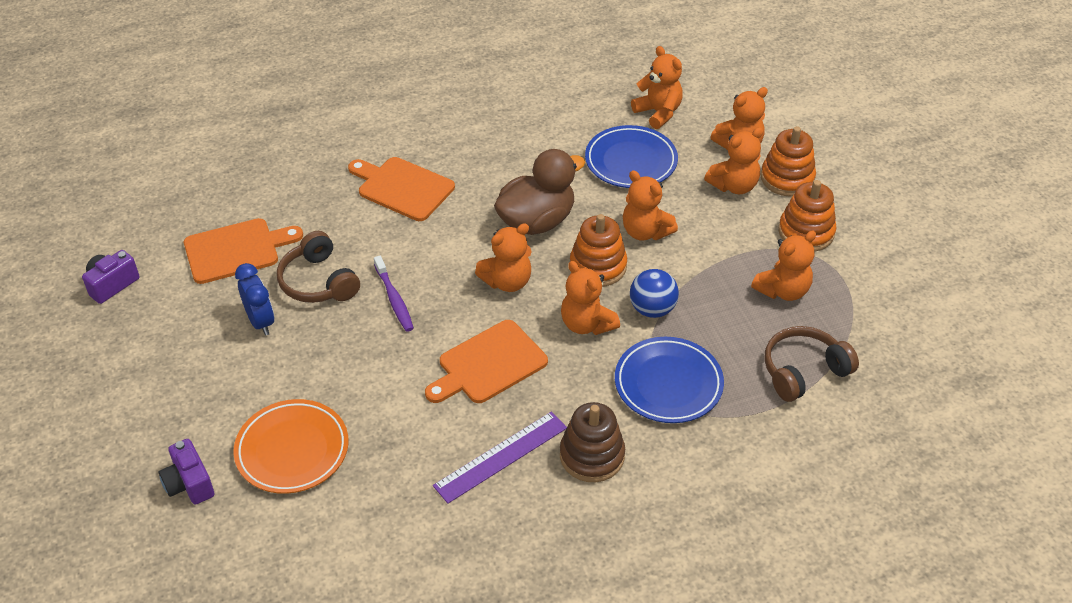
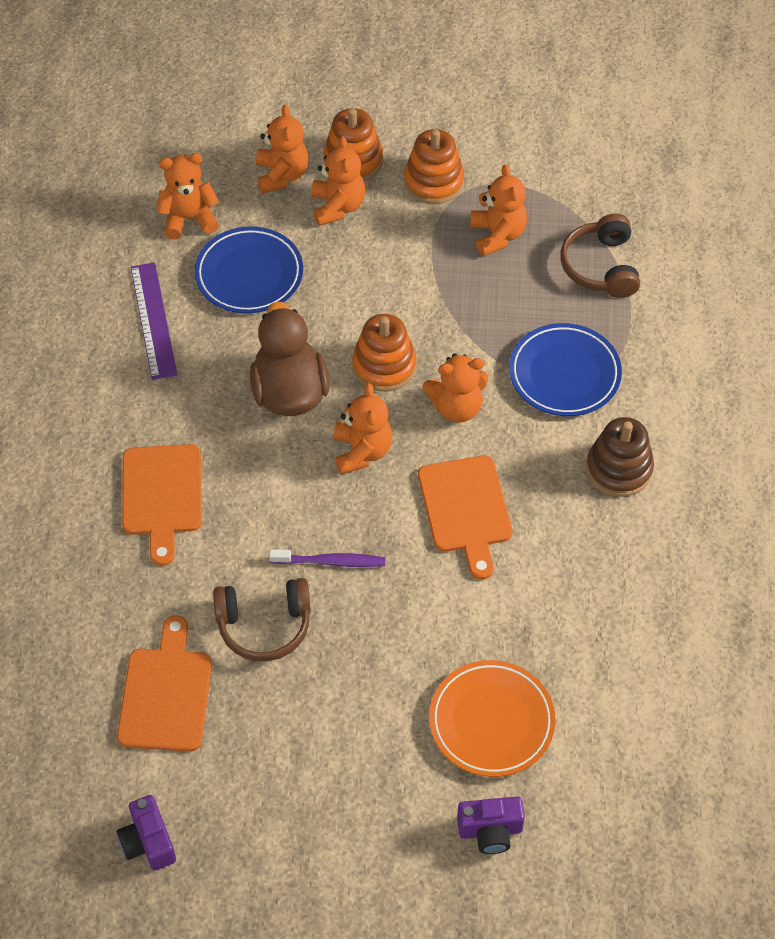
camera: 65 degrees left, 10 degrees up
blue clock [235,263,274,335] -> none
orange cutting board [348,157,455,221] -> orange cutting board turned 60 degrees counterclockwise [122,444,202,566]
purple ruler [433,412,567,503] -> purple ruler moved to [131,262,177,380]
orange teddy bear [623,170,678,241] -> none
blue ball [630,269,679,318] -> none

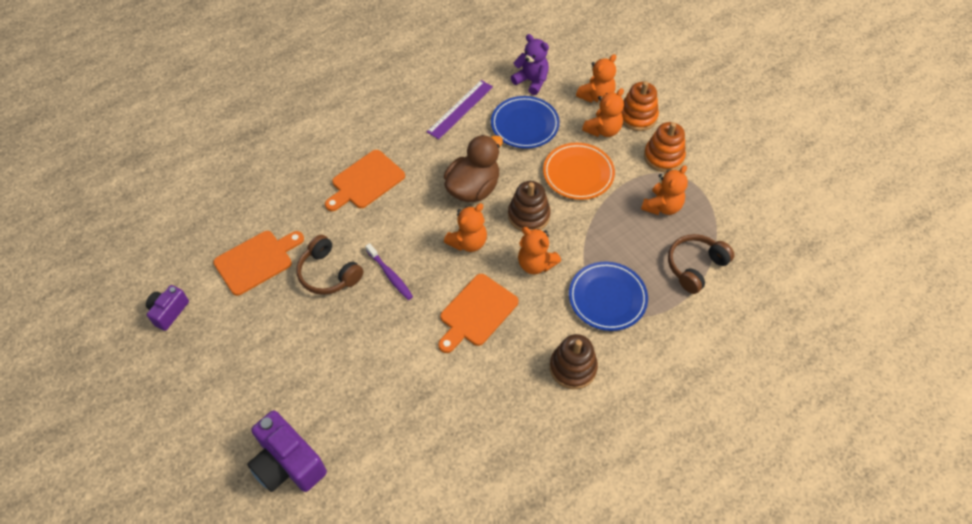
camera: 50 degrees right, 0 degrees up
orange teddy bear [157,153,219,239] -> purple teddy bear [511,34,549,95]
orange stacking toy [352,314,417,392] -> brown stacking toy [508,181,551,231]
orange plate [429,660,556,777] -> orange plate moved to [543,143,615,200]
purple camera [457,796,525,854] -> purple camera [247,410,327,492], size x1.71

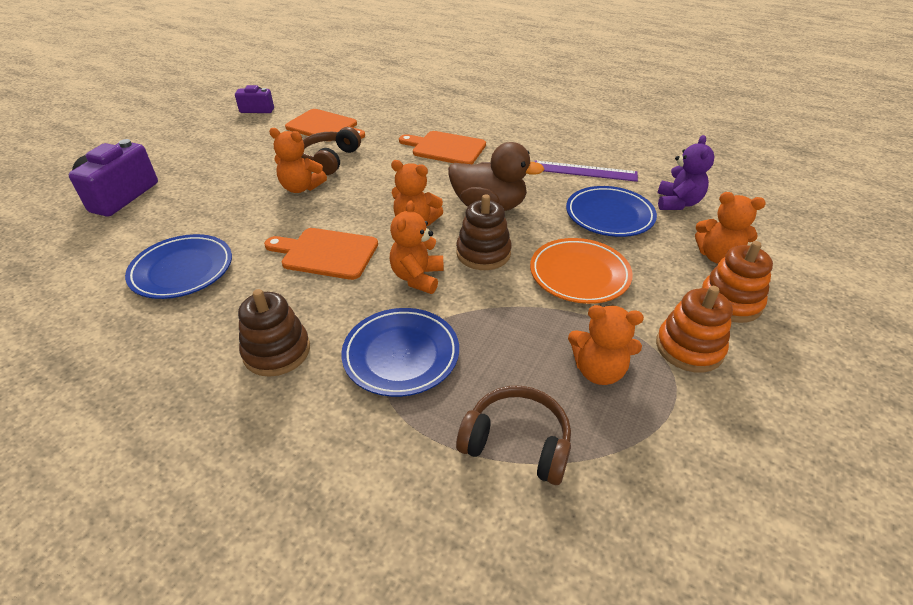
camera: 65 degrees right, 15 degrees down
purple toothbrush [365,243,413,300] -> none
orange teddy bear [582,88,624,137] -> orange teddy bear moved to [269,128,327,193]
none -> blue plate [125,234,232,299]

